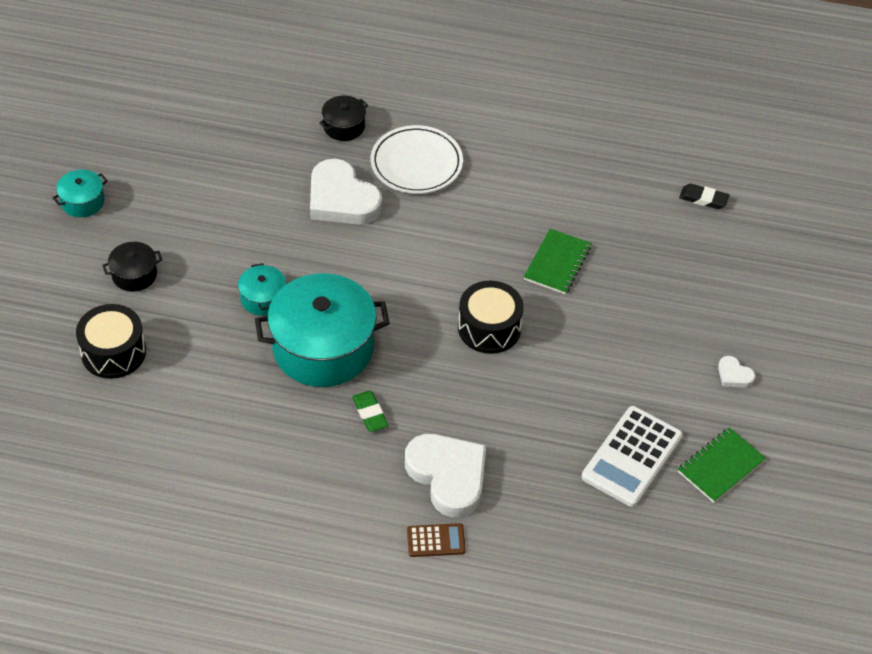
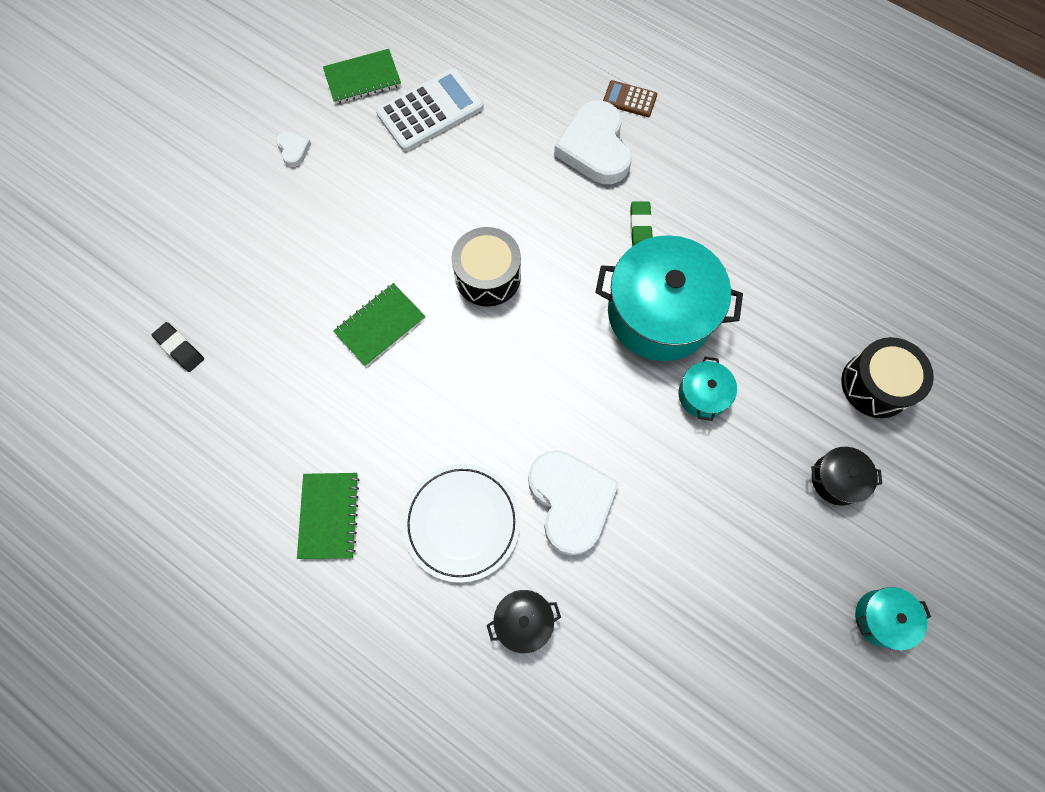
camera: 155 degrees left, 20 degrees up
none -> green notebook [297,473,360,559]

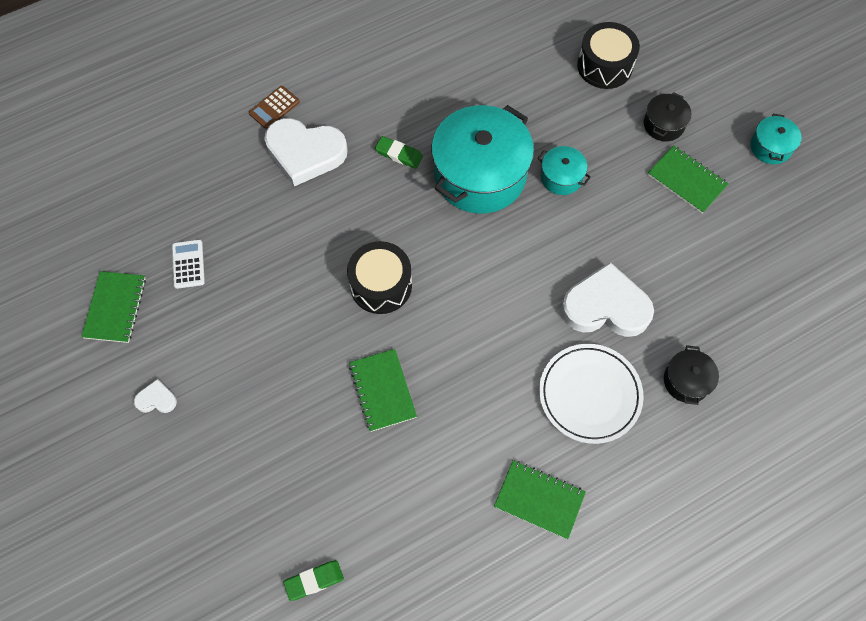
camera: 65 degrees left, 5 degrees down
black eraser [152,322,204,372] -> green eraser [283,560,344,601]
white calculator [376,68,484,151] -> white calculator [172,239,205,289], size x0.52
none -> green notebook [648,145,729,214]

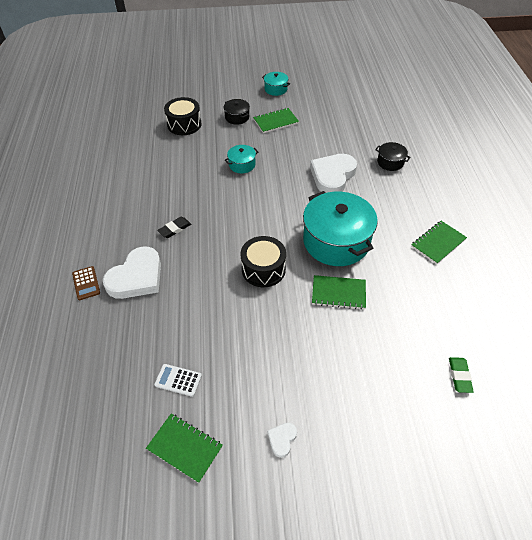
camera: 65 degrees left, 15 degrees down
green eraser [375,136,423,169] -> black eraser [157,217,191,238]
turquoise pot [431,105,534,214] -> turquoise pot moved to [303,191,378,266]
white plate [539,344,644,444] -> none

